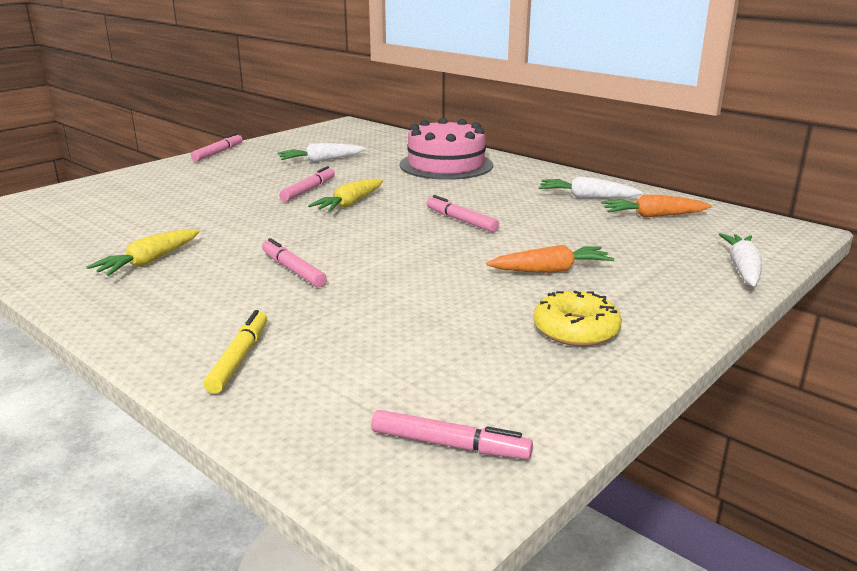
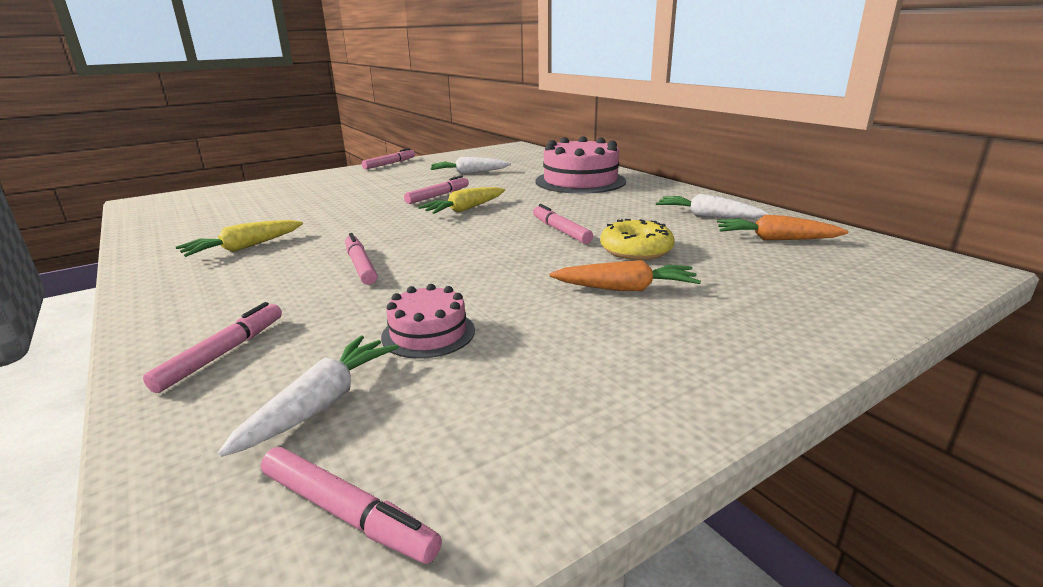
camera: 15 degrees right, 0 degrees up
yellow marker [204,310,267,394] -> pink marker [143,302,282,393]
yellow donut [533,291,622,346] -> yellow donut moved to [600,219,675,260]
white carrot [719,233,761,286] -> white carrot moved to [217,336,399,457]
none -> pink cake [381,284,475,359]

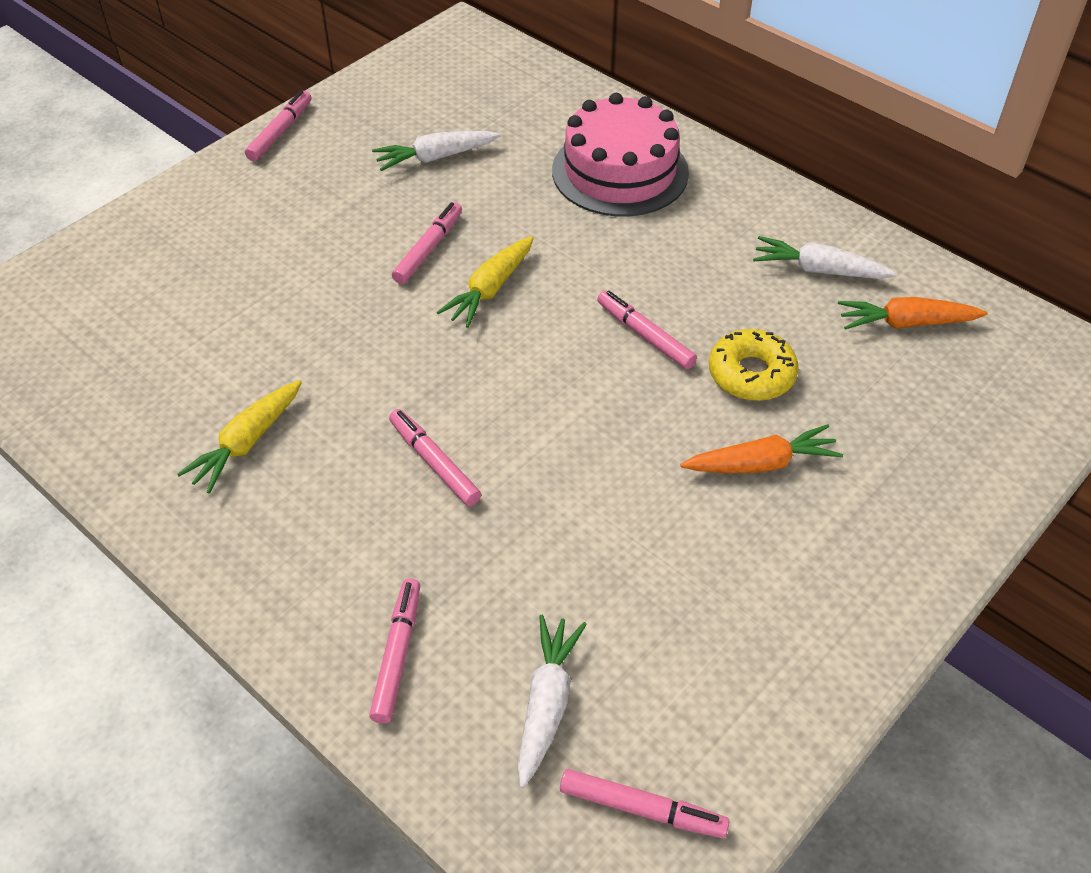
camera: 15 degrees left, 25 degrees up
pink cake [381,284,475,359] -> none

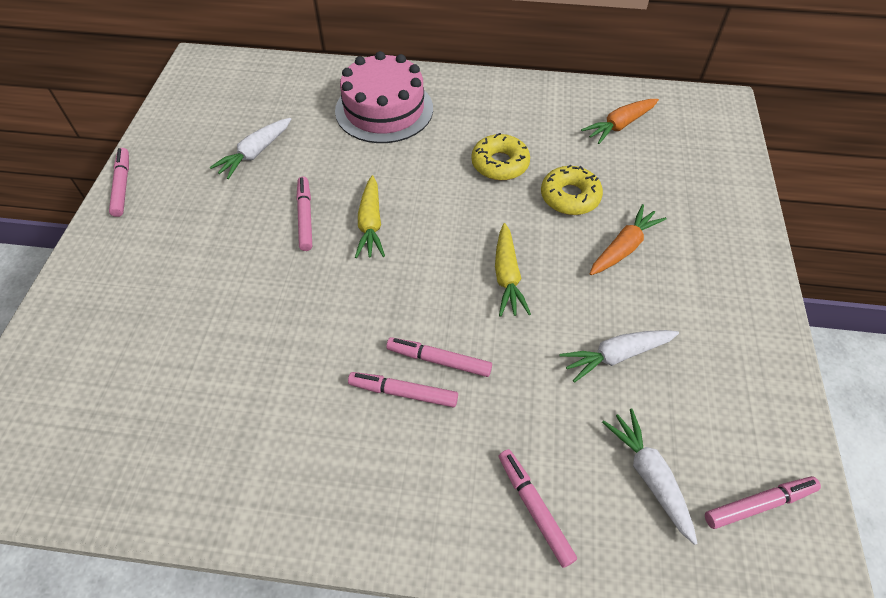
camera: 35 degrees left, 5 degrees up
yellow carrot [177,380,302,494] -> yellow carrot moved to [495,223,531,317]
pink marker [597,290,697,369] -> pink marker moved to [348,372,458,408]
white carrot [753,236,897,279] -> white carrot moved to [560,330,679,383]
none -> yellow donut [471,133,530,180]

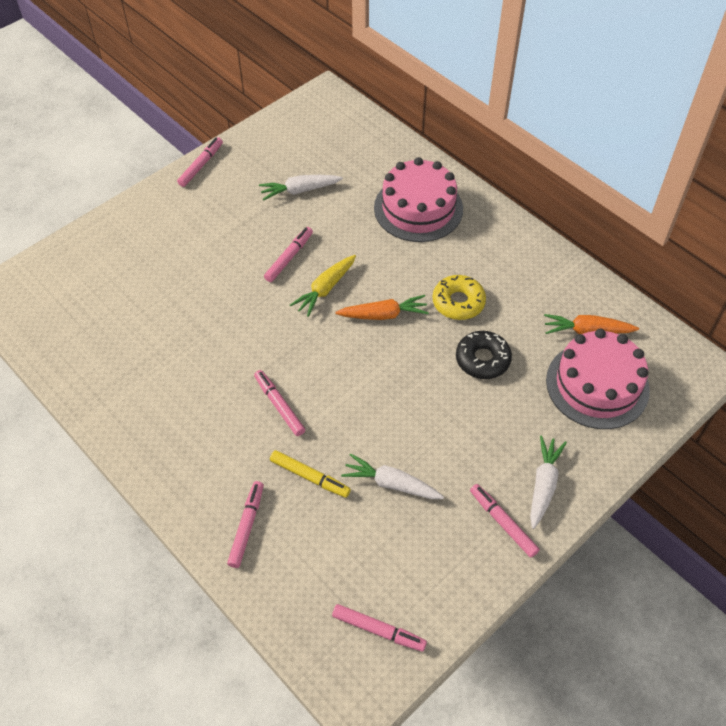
camera: 40 degrees right, 0 degrees up
pink marker [348,372,458,408] -> pink marker moved to [470,484,540,558]
yellow carrot [495,223,531,317] -> none
yellow donut [541,165,603,215] -> black donut [456,331,512,379]
orange carrot [590,204,667,275] -> orange carrot moved to [335,295,429,320]
white carrot [602,408,698,545] -> white carrot moved to [530,435,567,529]
none -> yellow marker [270,450,351,498]
none -> pink cake [546,329,650,429]

